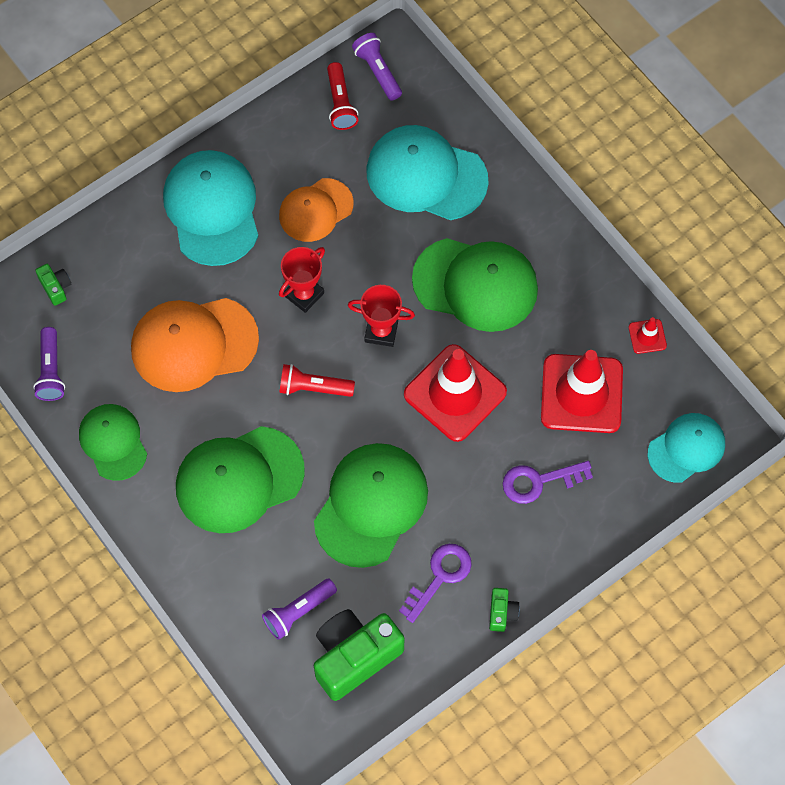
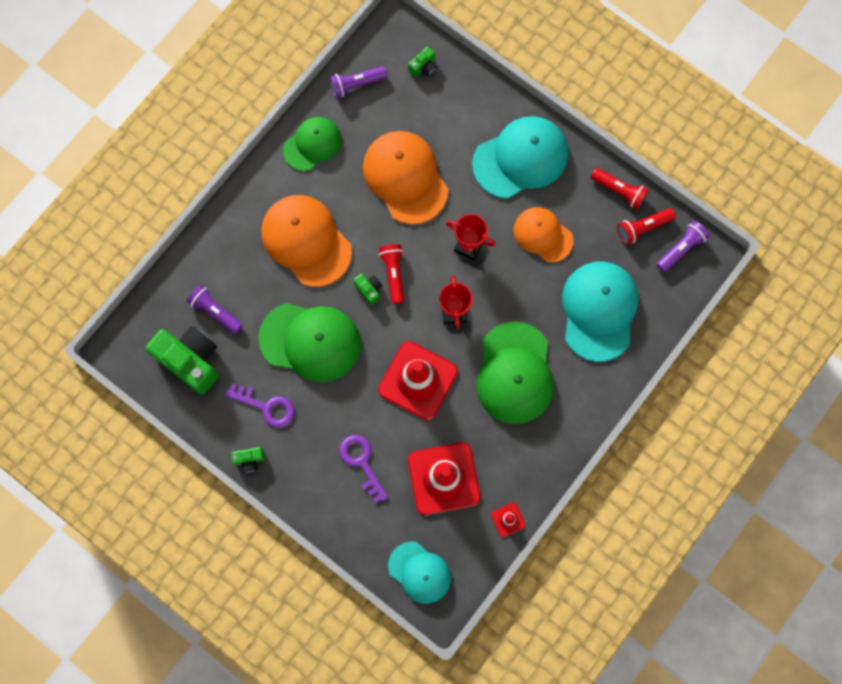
camera: 75 degrees right, 10 degrees up
green cap [176,426,305,533] -> orange cap [262,195,352,287]
none -> green camera [353,273,382,305]
none -> red flashlight [591,168,649,210]

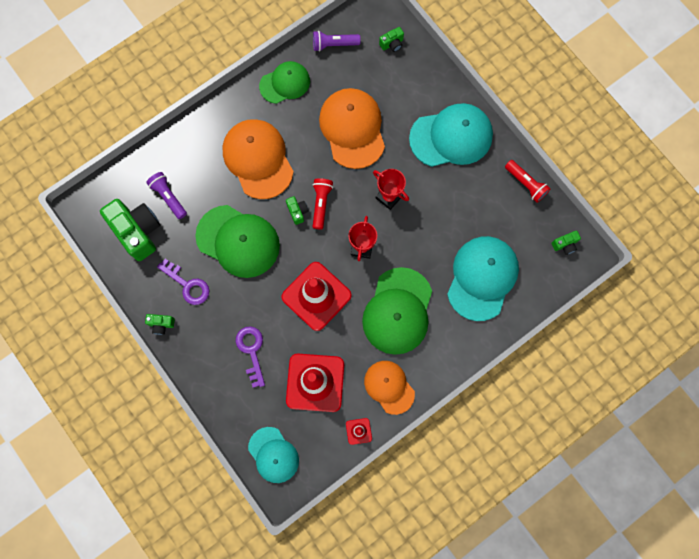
camera: 15 degrees right, 0 degrees up
orange cap [514,207,573,262] -> orange cap moved to [364,361,415,415]
red flashlight [617,208,676,245] -> none
purple flashlight [656,221,710,272] -> green camera [551,231,581,255]

